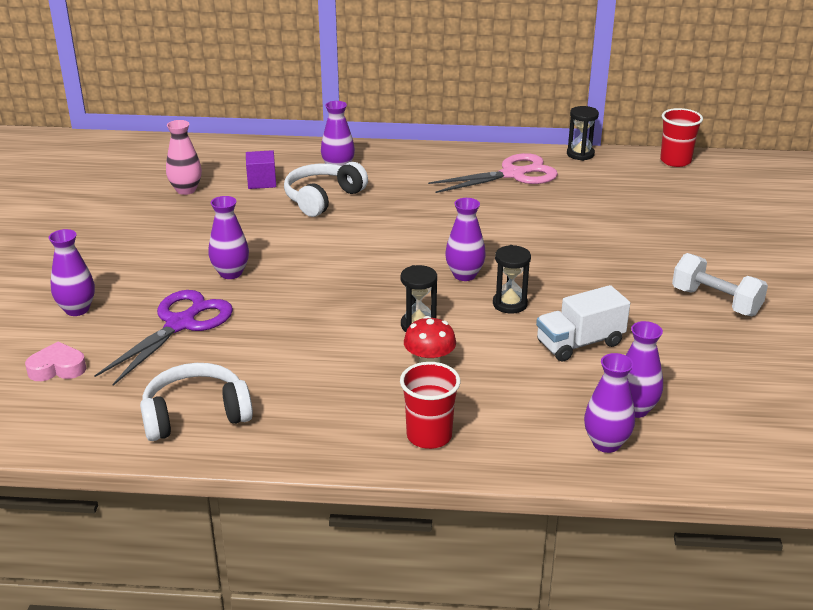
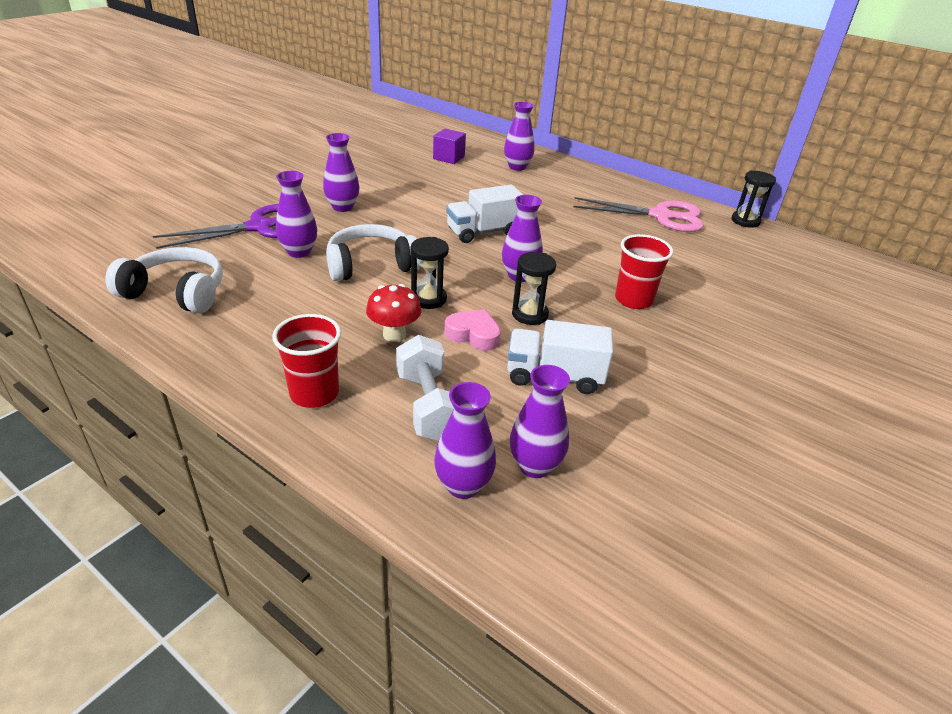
camera: 30 degrees right, 5 degrees up
pink heart [25,342,87,381] -> pink heart moved to [444,309,501,351]
purple vase [49,229,95,316] -> purple vase moved to [276,171,317,258]
pink vase [166,120,202,195] -> none
white headphones [284,162,368,217] -> white headphones moved to [326,224,420,281]
red cup [660,108,703,167] -> red cup moved to [615,234,673,309]
white dumbbell [672,253,768,316] -> white dumbbell moved to [396,335,454,441]
none -> white truck [446,185,523,243]

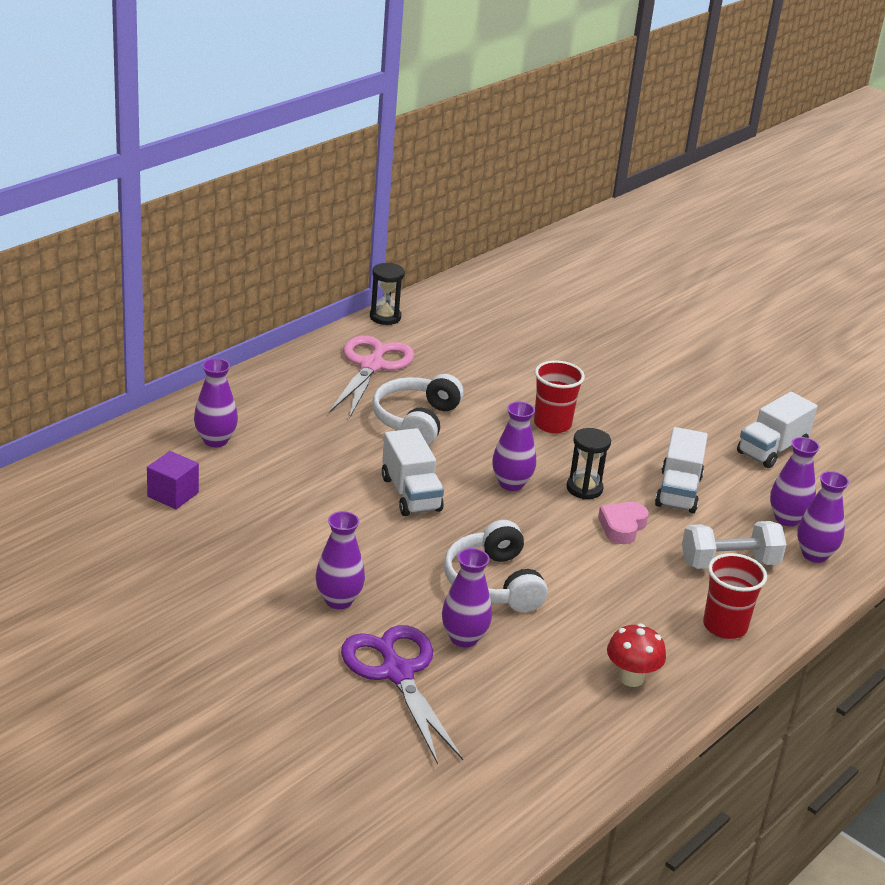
camera: 85 degrees left, 5 degrees down
white headphones [105,247,223,313] -> white headphones moved to [372,374,464,445]
red mushroom [366,284,421,342] -> red mushroom moved to [607,623,666,687]
black hourglass [411,237,449,309] -> none
none -> white truck [737,392,818,468]

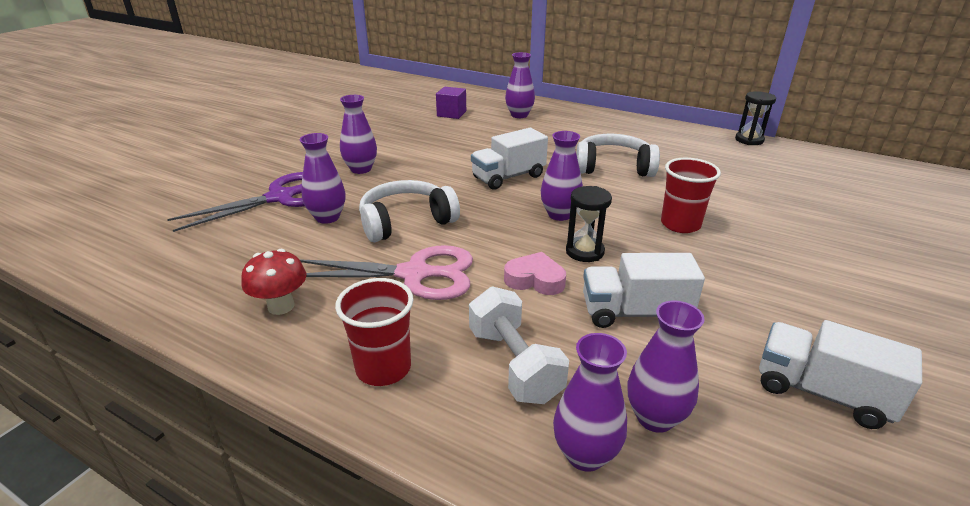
camera: 80 degrees right, 0 degrees up
pink scissors [329,335,415,419] -> pink scissors moved to [299,245,473,300]

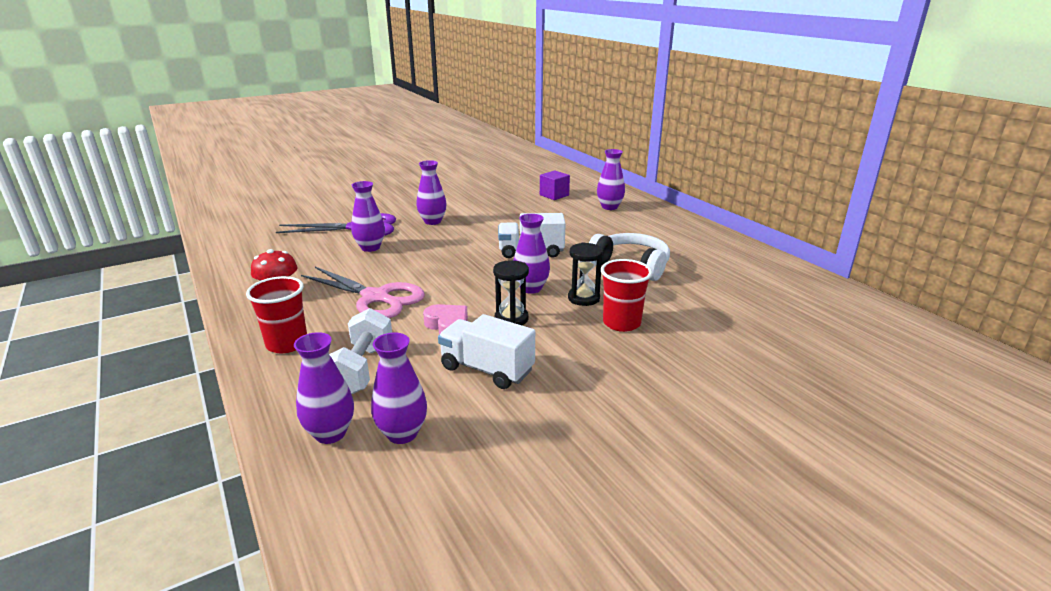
camera: 30 degrees right, 5 degrees down
white headphones [359,180,460,242] -> none
black hourglass [735,91,776,145] -> black hourglass moved to [568,242,603,306]
white truck [759,320,922,429] -> none

